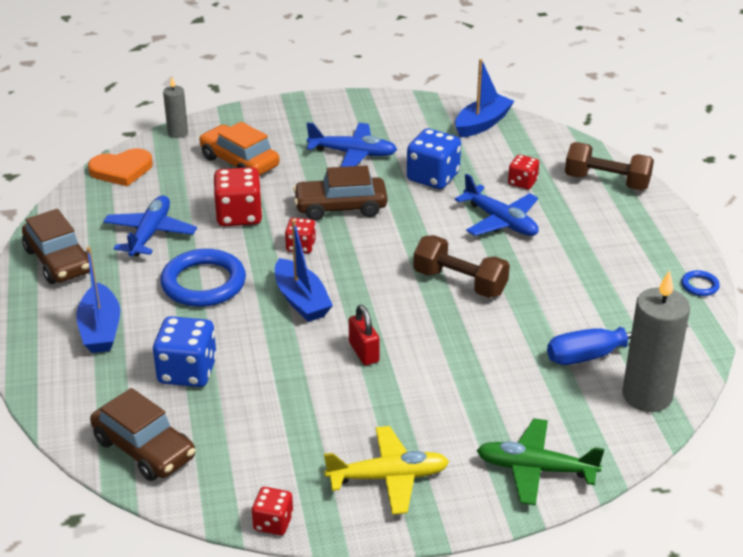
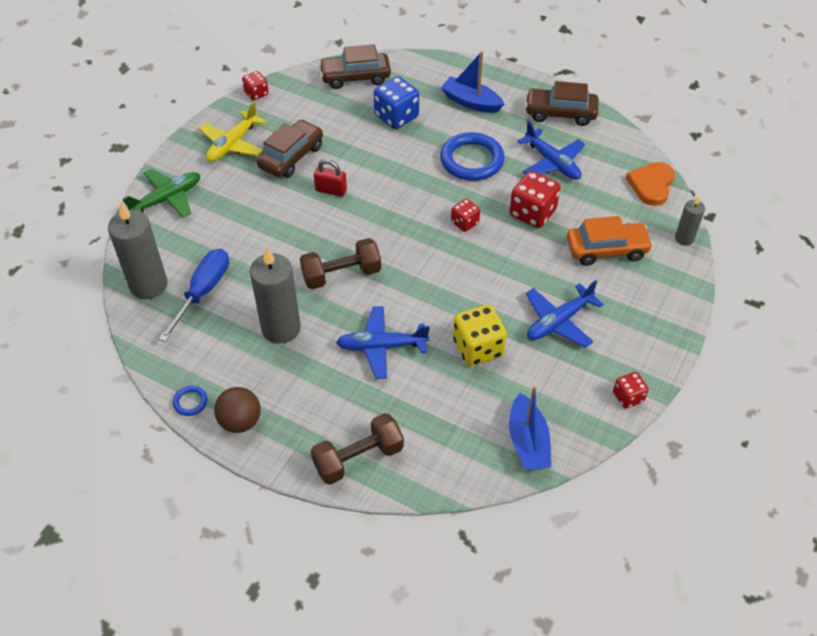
camera: 130 degrees right, 15 degrees up
blue boat [275,220,333,322] -> none
brown car [293,165,388,221] -> brown car moved to [257,119,323,178]
blue dice [407,129,461,189] -> yellow dice [453,305,507,366]
red dice [508,155,539,189] -> red dice moved to [613,372,649,409]
none -> brown ball [214,387,261,433]
none -> grey candle [250,247,301,344]

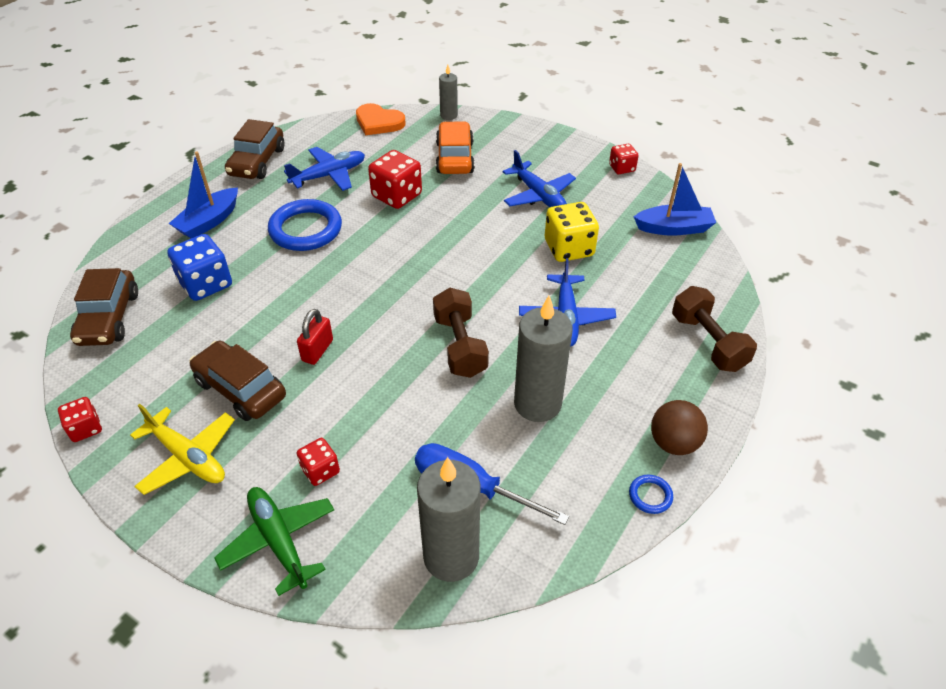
camera: 85 degrees left, 5 degrees down
red dice [451,199,480,232] -> red dice moved to [297,438,340,486]

